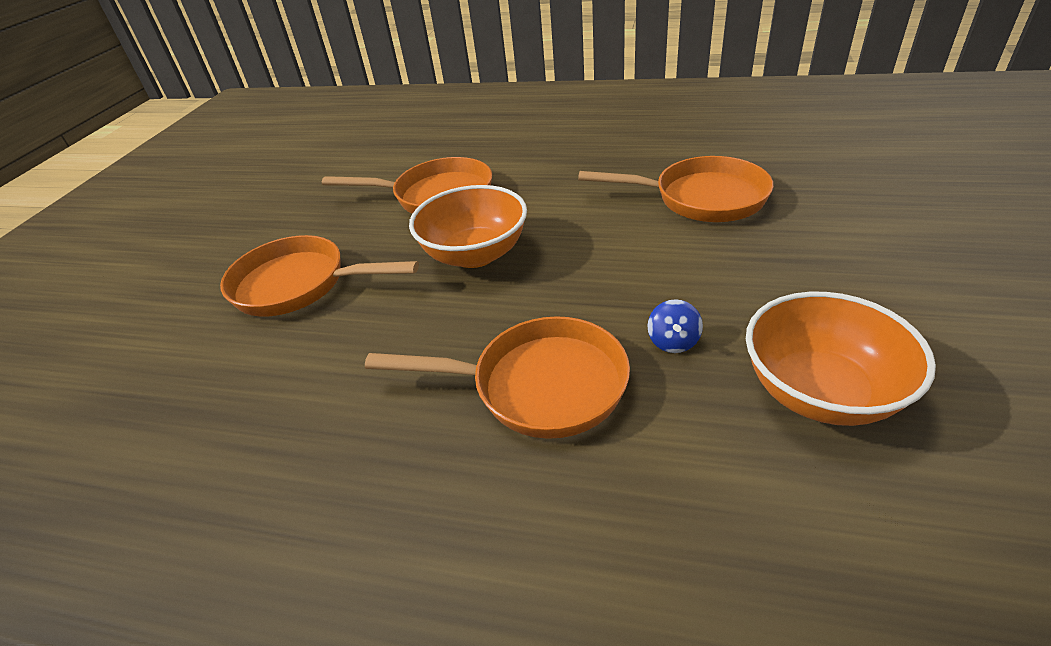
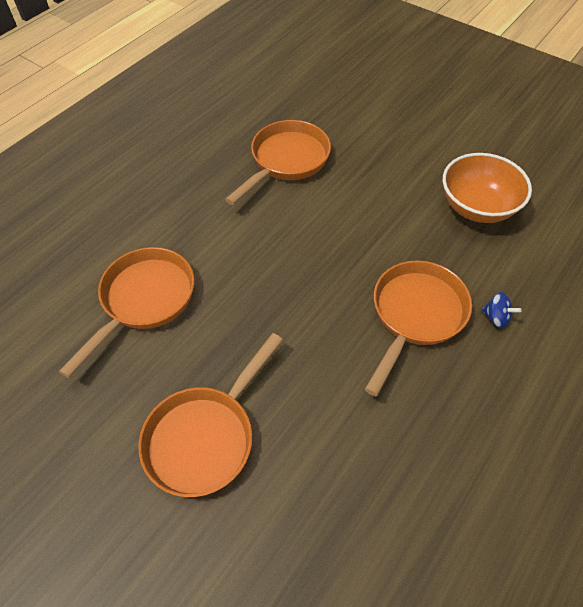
camera: 70 degrees left, 15 degrees up
orange bowl [409,185,527,268] -> none
blue spinning top [647,299,703,353] -> blue spinning top moved to [481,292,522,328]

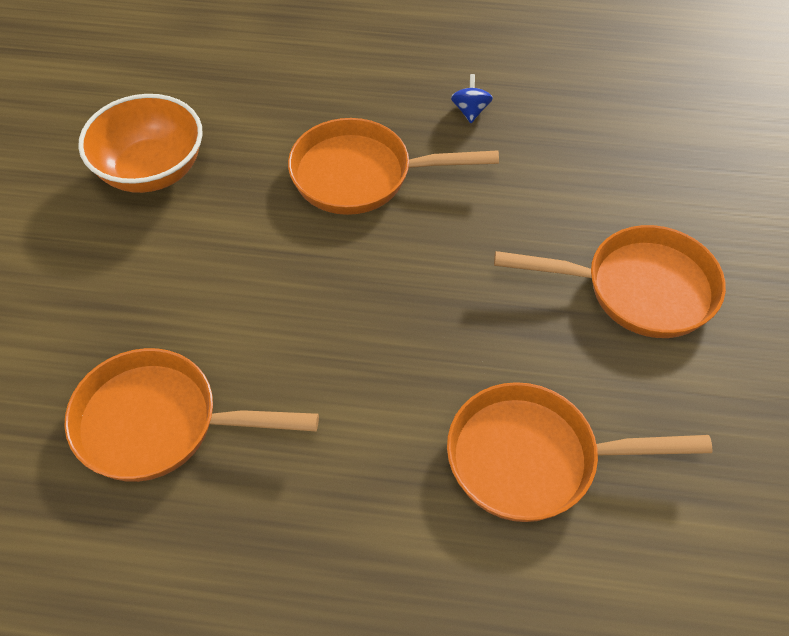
camera: 120 degrees left, 0 degrees up
blue spinning top [481,292,522,328] -> blue spinning top moved to [451,74,493,123]

